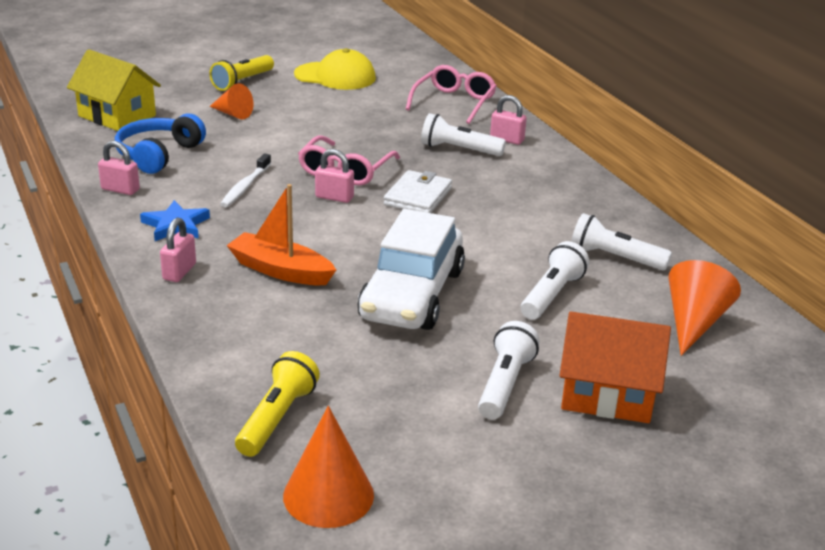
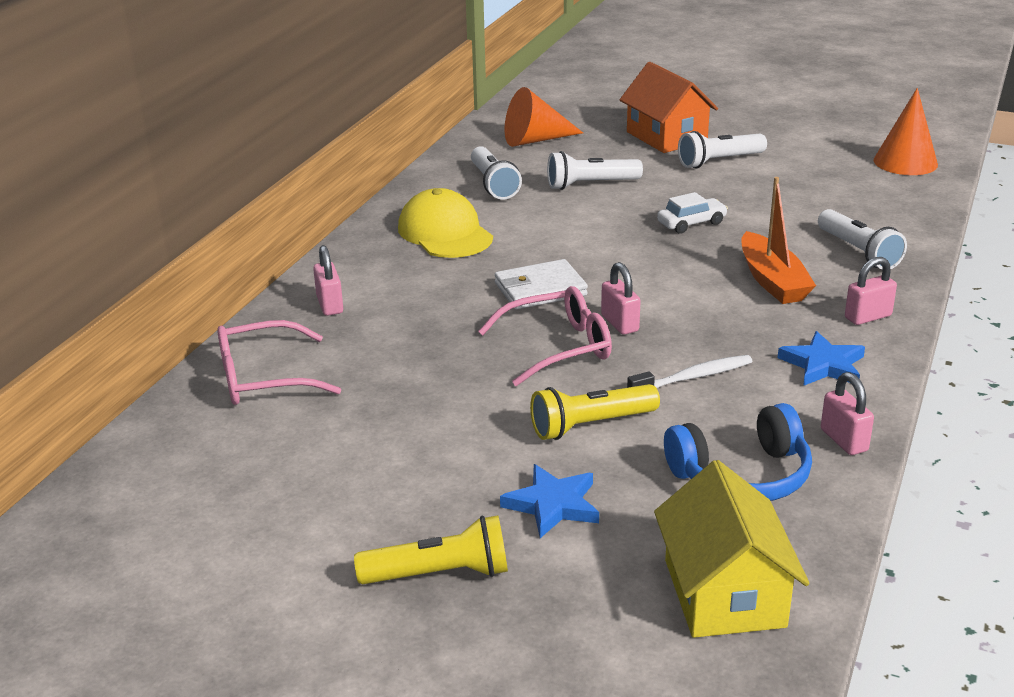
camera: 130 degrees left, 0 degrees up
orange cone [209,83,253,119] -> blue star [500,464,599,538]
yellow flashlight [235,351,320,457] -> yellow flashlight moved to [530,384,660,440]
yellow cap [294,48,376,90] -> yellow cap moved to [398,188,493,258]
white car [357,209,465,330] -> white car [657,192,728,233], size x0.43
white flashlight [421,113,506,156] -> white flashlight moved to [818,209,907,270]

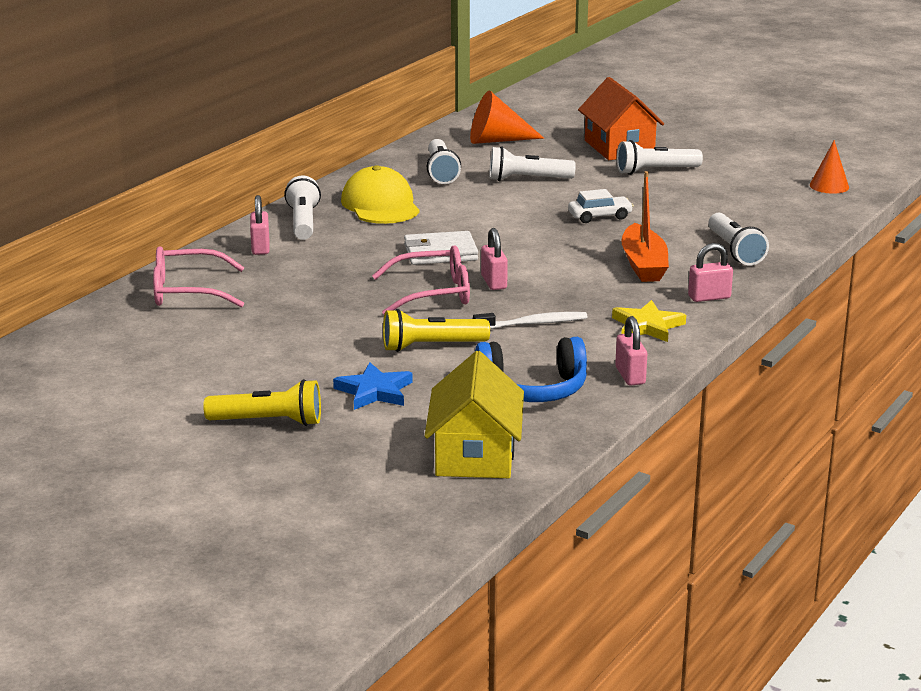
camera: 10 degrees right, 5 degrees down
blue star [778,331,865,386] -> yellow star [612,300,686,342]
orange cone [874,88,938,175] -> orange cone [810,140,849,194], size x0.66
none -> white flashlight [284,176,321,240]

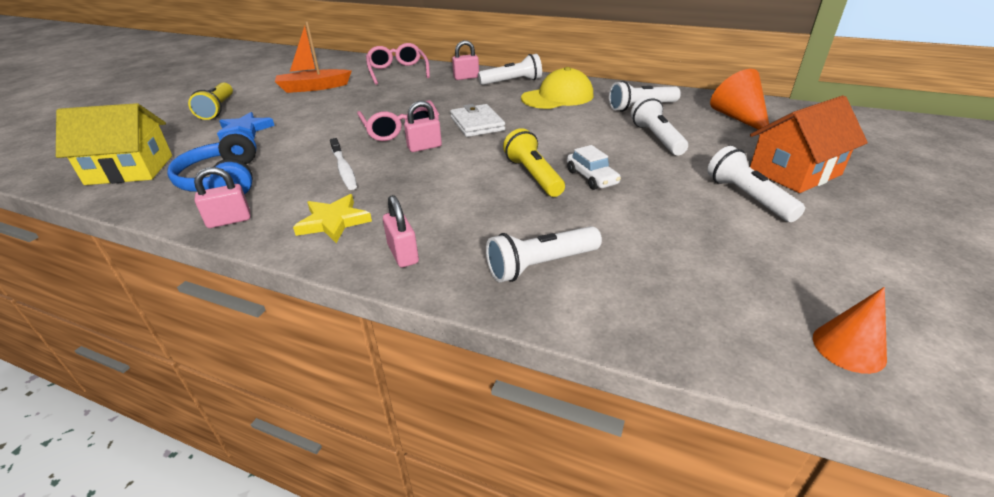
camera: 80 degrees right, 10 degrees up
yellow flashlight [383,309,490,352] -> yellow flashlight moved to [503,128,565,197]
orange boat [621,171,669,282] -> orange boat moved to [275,21,352,93]

